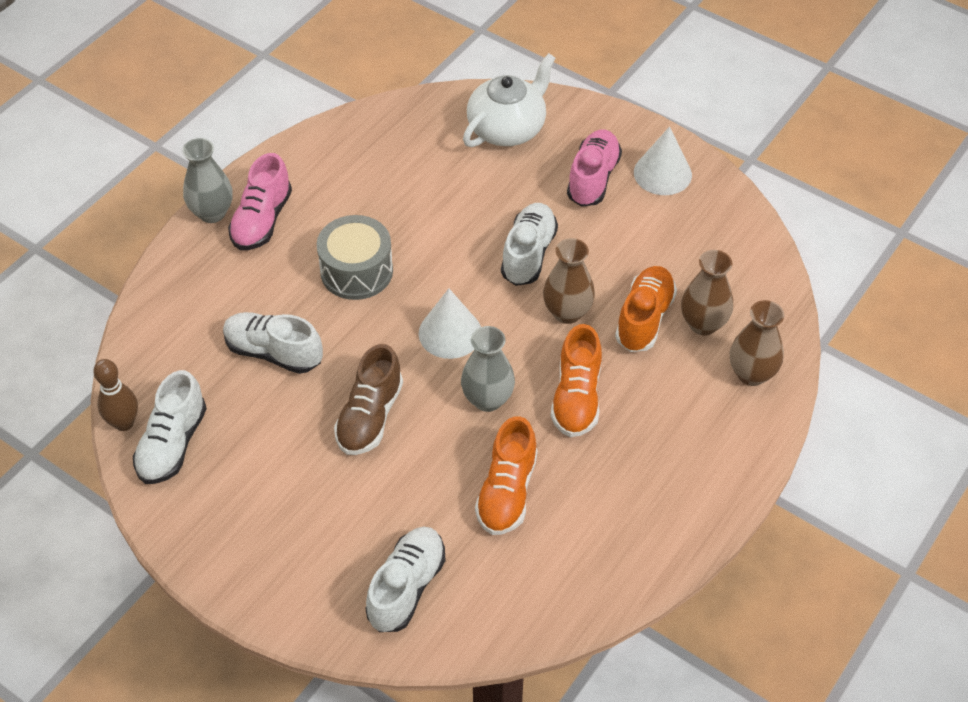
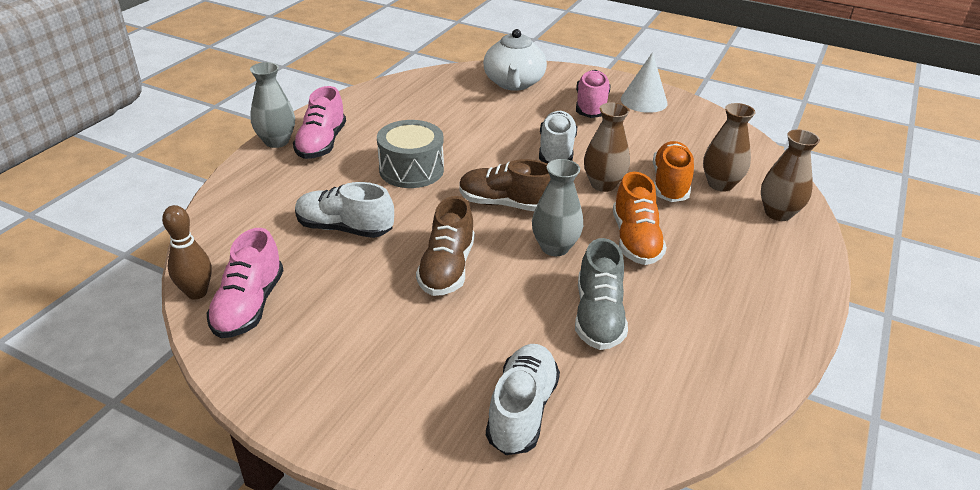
camera: 10 degrees left, 15 degrees down
white shoe [133,370,207,484] -> pink shoe [206,228,284,338]
white cone [418,288,481,359] -> brown shoe [459,159,551,211]
white teapot [463,53,556,147] -> white teapot turned 150 degrees clockwise [483,29,547,91]
orange shoe [475,416,538,535] -> grey shoe [575,238,628,350]

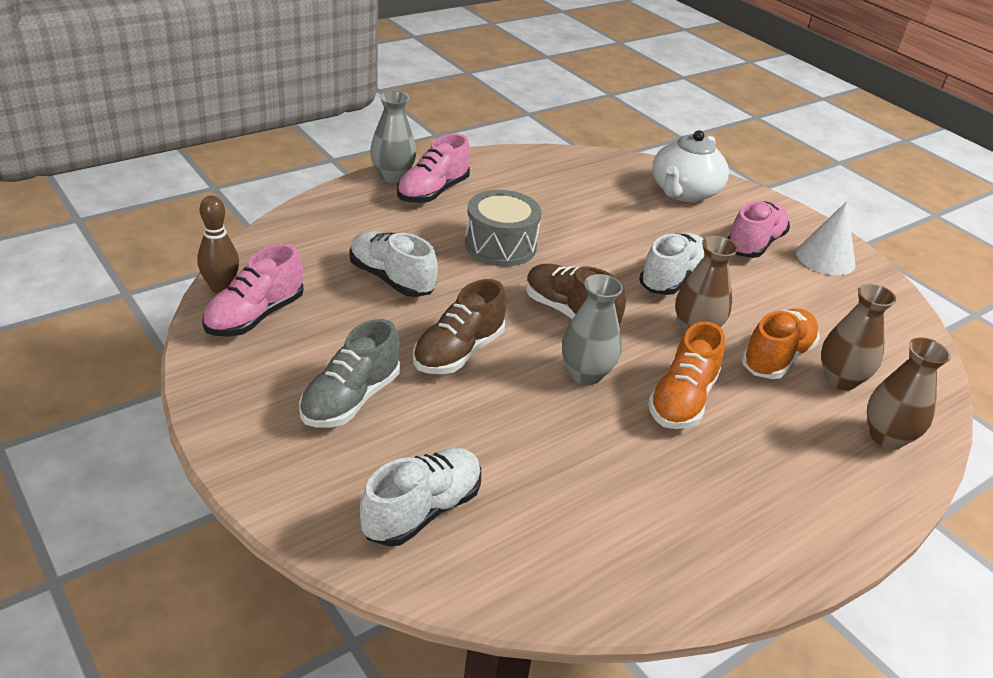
camera: 25 degrees right, 0 degrees up
grey shoe [575,238,628,350] -> grey shoe moved to [299,319,400,427]

